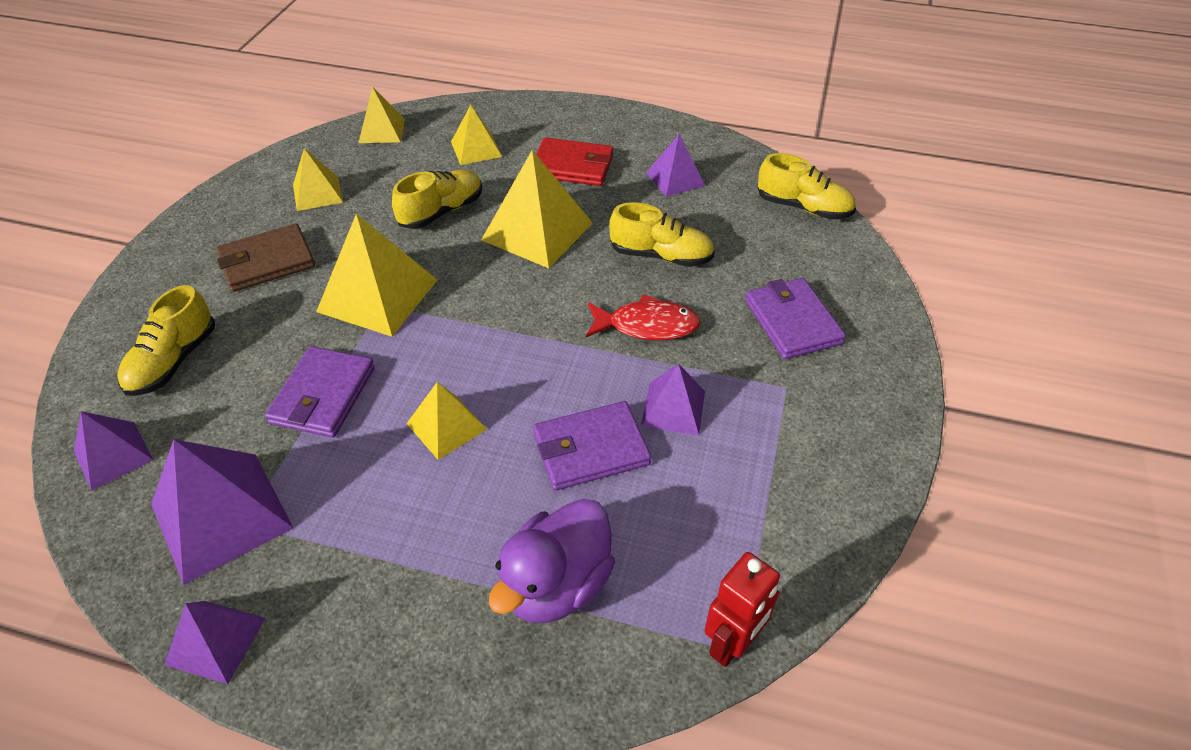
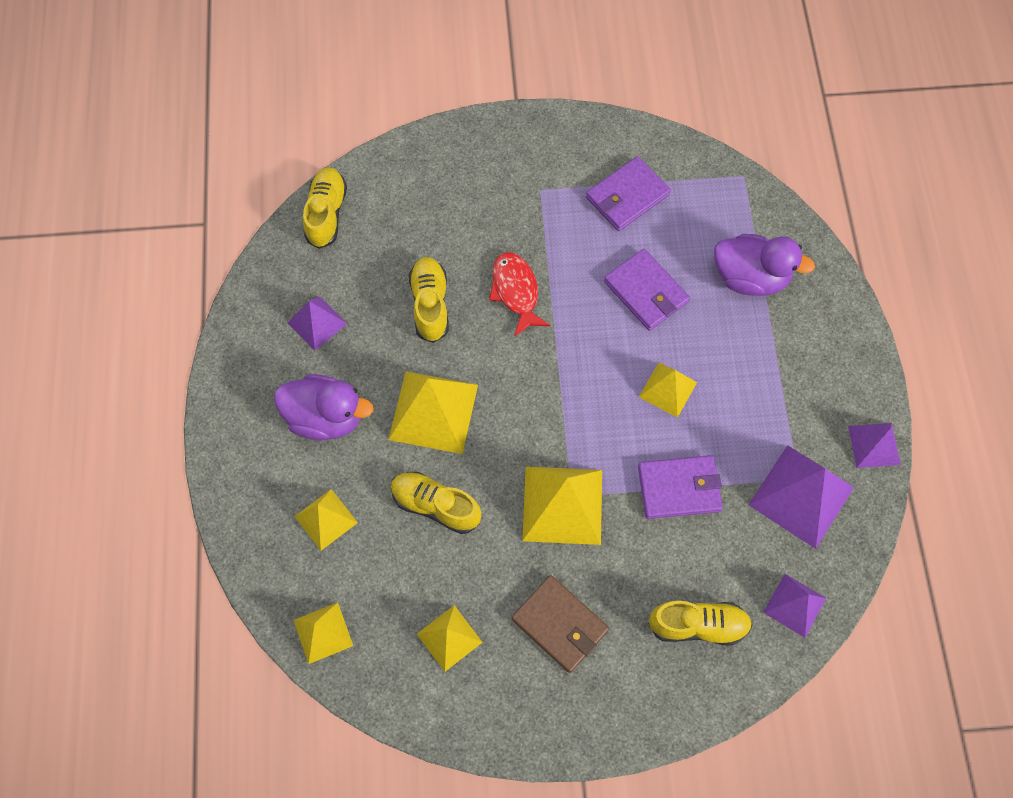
camera: 110 degrees left, 20 degrees up
red wallet [536,137,613,186] -> purple duck [274,374,374,440]
purple pyramid [641,364,705,435] -> none
red robot [705,552,780,667] -> none
purple wallet [745,278,846,359] -> purple wallet moved to [586,156,671,231]

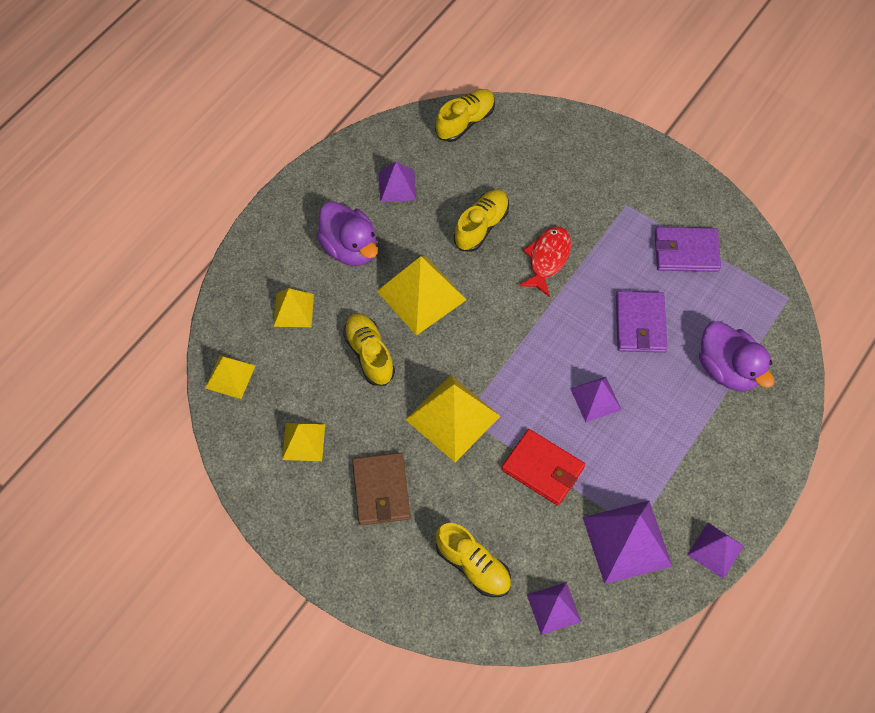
camera: 40 degrees right, 5 degrees down
purple wallet [638,455,723,519] -> red wallet [501,429,585,506]
yellow pyramid [639,363,697,418] -> purple pyramid [570,377,622,422]

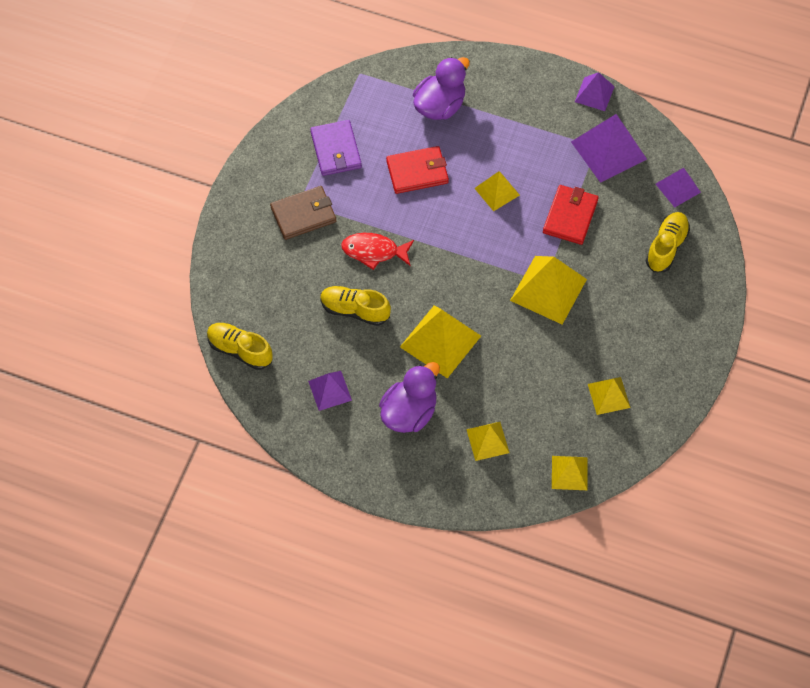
camera: 105 degrees left, 0 degrees up
yellow shoe [343,313,395,386] -> none
brown wallet [352,453,410,525] -> brown wallet moved to [270,186,336,240]
purple pyramid [570,377,622,422] -> yellow pyramid [474,171,520,211]
purple wallet [616,291,668,353] -> red wallet [386,146,449,194]

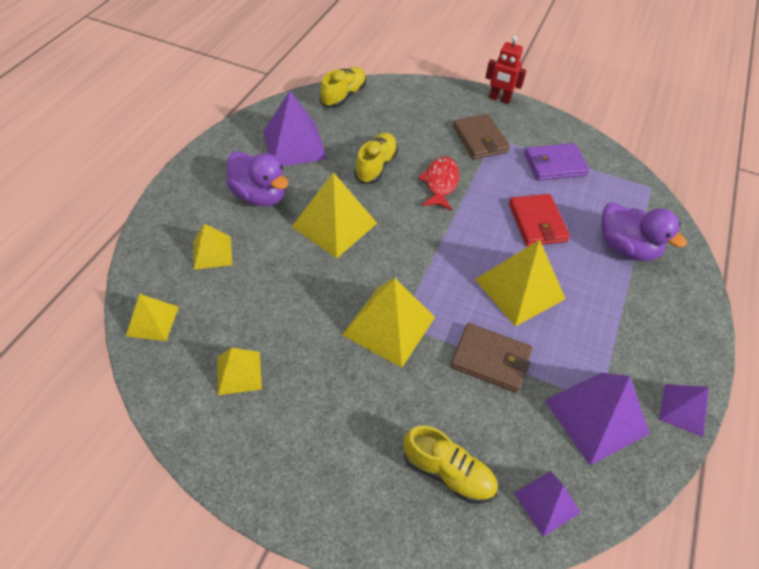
camera: 90 degrees right, 10 degrees down
purple pyramid [308,371,352,411] -> purple pyramid [263,91,327,166], size x1.71
yellow pyramid [474,171,520,211] -> yellow pyramid [475,240,566,327], size x1.71
red wallet [543,185,599,245] -> brown wallet [450,323,532,393]
none -> red robot [485,36,527,104]

